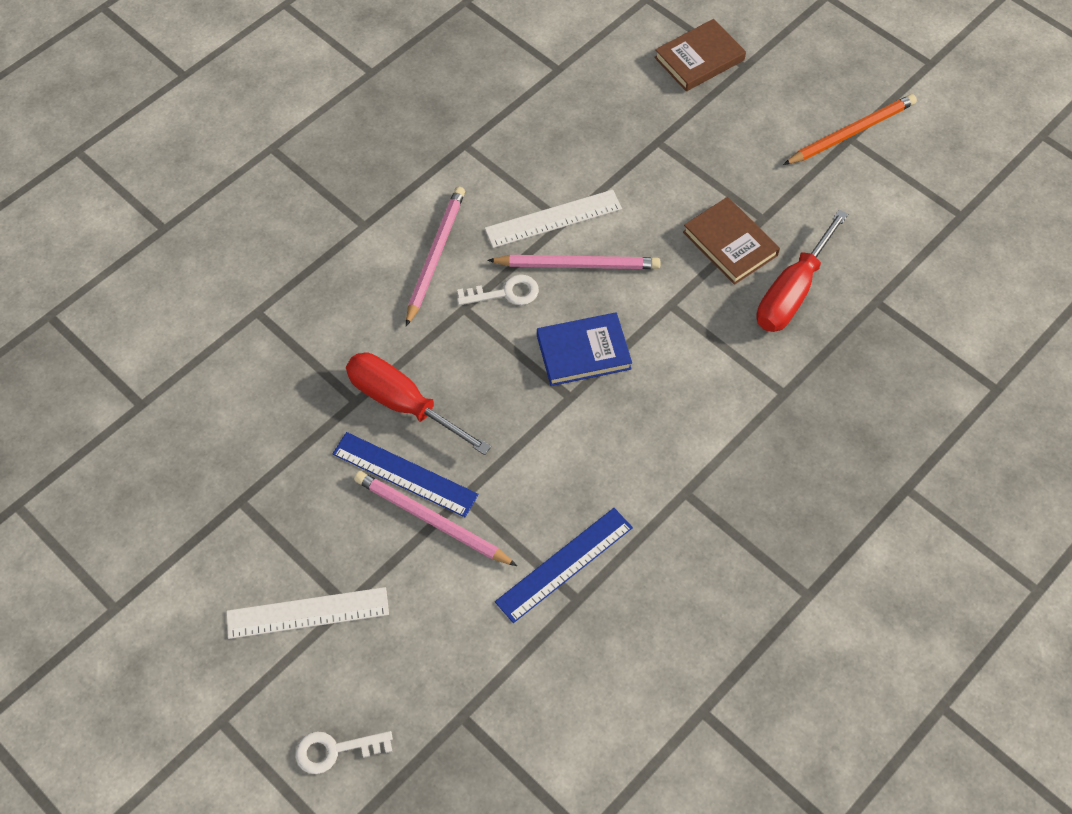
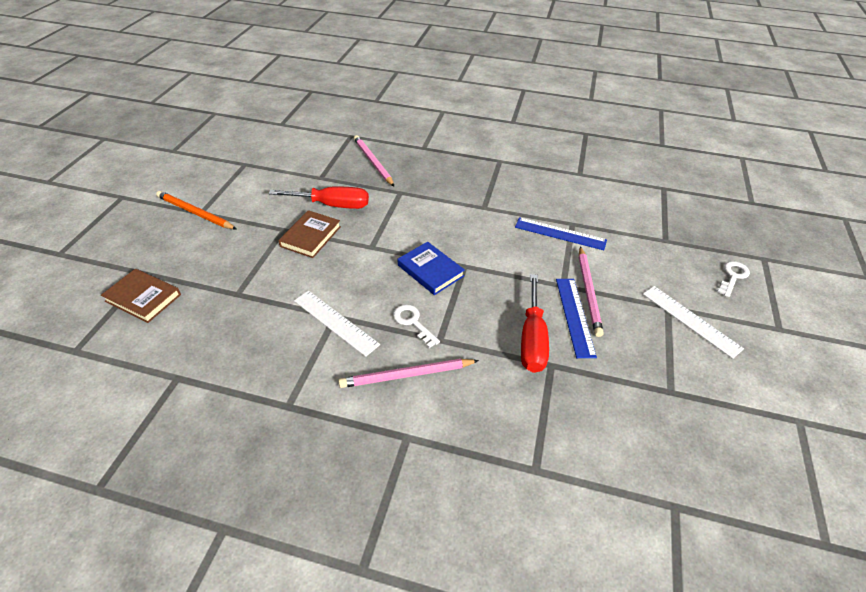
camera: 120 degrees left, 15 degrees down
white key [295,731,393,774] -> white key turned 105 degrees counterclockwise [717,261,750,297]
pink pencil [487,255,661,269] -> pink pencil moved to [354,135,395,187]

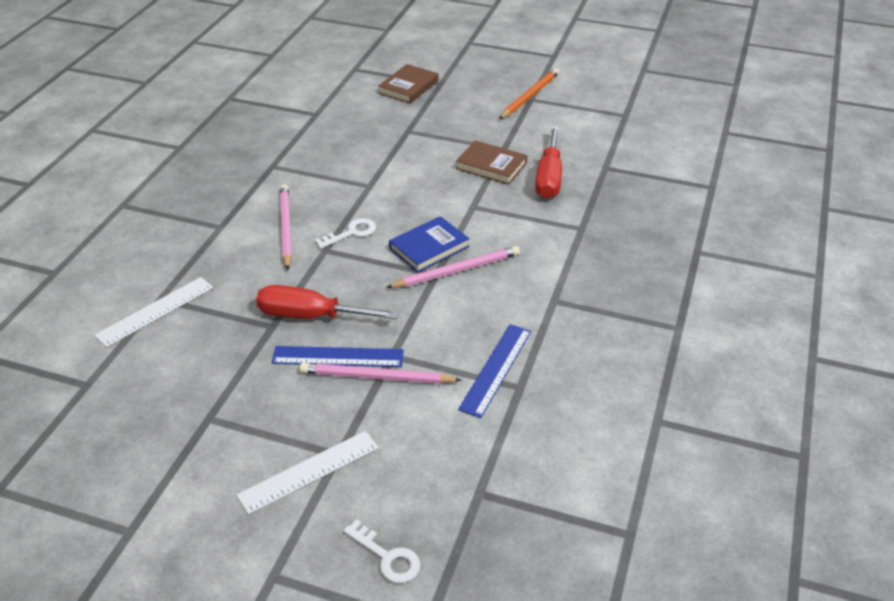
camera: 95 degrees right, 5 degrees down
white ruler [294,291,380,357] -> white ruler moved to [94,277,213,347]
pink pencil [354,135,395,187] -> pink pencil moved to [386,246,520,288]

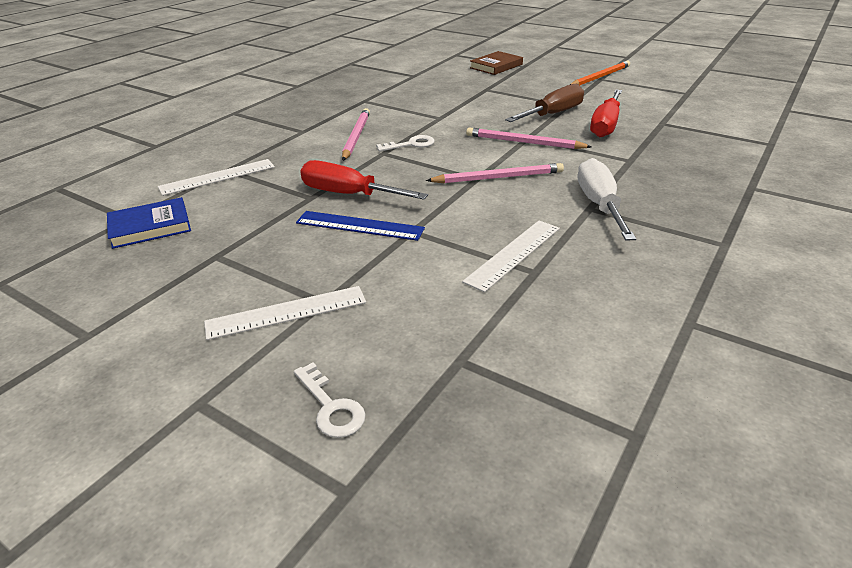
camera: 15 degrees right, 5 degrees down
pink pencil [299,363,461,384] -> pink pencil moved to [466,127,592,149]
blue book [389,216,470,273] -> blue book moved to [107,197,191,249]
brown book [456,140,527,185] -> brown screwdriver [505,84,584,122]
blue ruler [458,324,531,418] -> white ruler [462,221,560,292]
none -> white screwdriver [578,158,636,241]

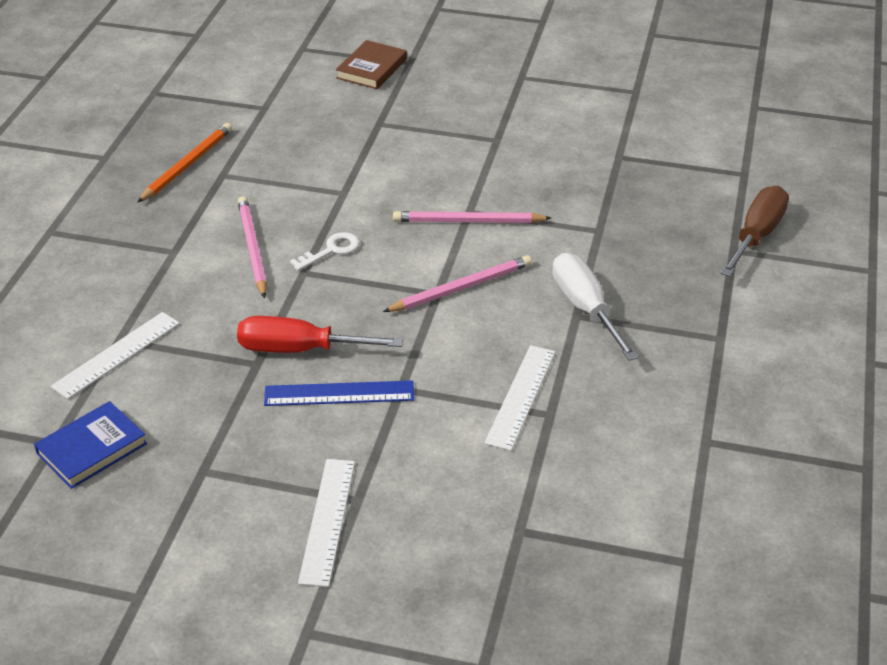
camera: 20 degrees left, 5 degrees up
white ruler [204,286,366,340] -> white ruler turned 45 degrees counterclockwise [298,459,355,587]
white key [294,362,366,438] -> none
brown screwdriver [505,84,584,122] -> brown screwdriver moved to [720,186,789,277]
orange pencil [570,61,630,86] -> orange pencil moved to [137,123,232,203]
red screwdriver [590,89,622,137] -> none

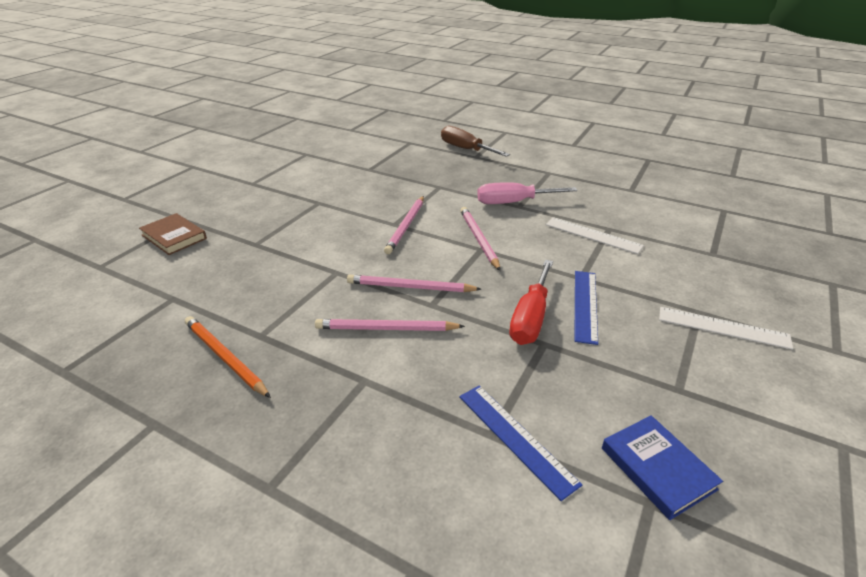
camera: 75 degrees left, 5 degrees down
white ruler [50,312,180,399] -> blue ruler [459,385,582,501]
white key [290,232,360,271] -> pink pencil [347,274,481,292]
white screwdriver [552,253,639,361] -> pink screwdriver [477,182,577,204]

